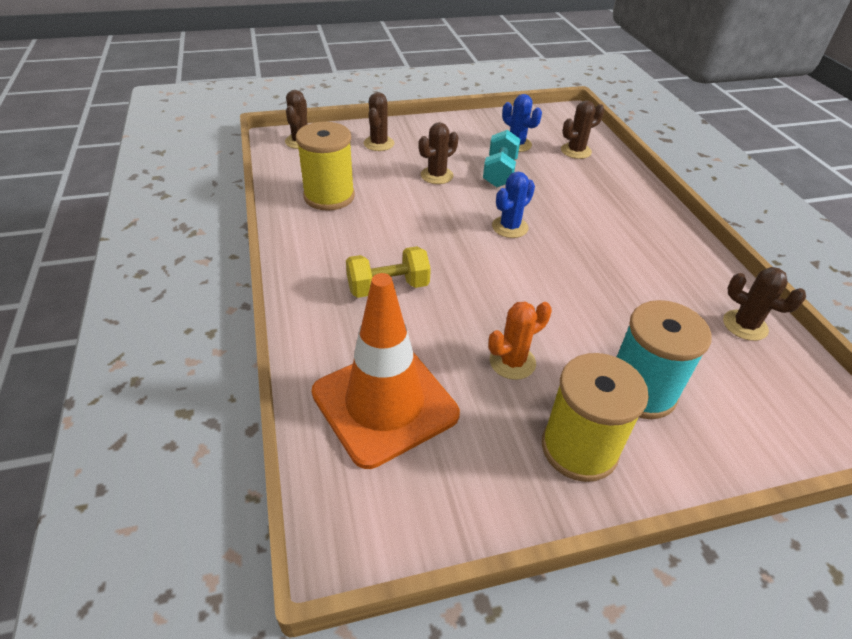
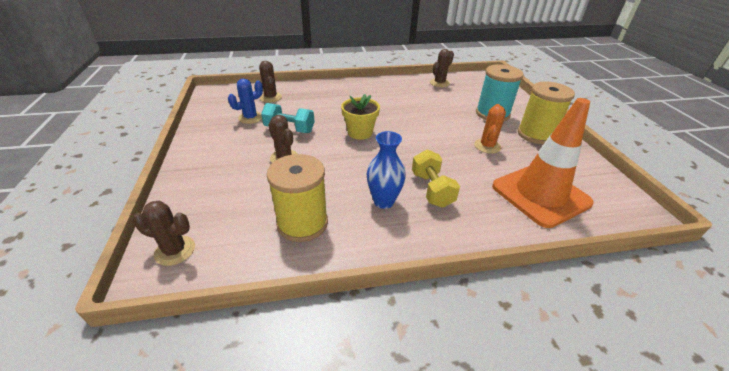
camera: 85 degrees left, 5 degrees down
brown cactus [364,92,394,151] -> none
orange cactus [488,302,552,380] -> orange cactus turned 45 degrees clockwise [474,104,506,154]
blue cactus [492,171,535,238] -> yellow flower pot [341,94,380,140]
none -> blue vase [367,131,406,209]

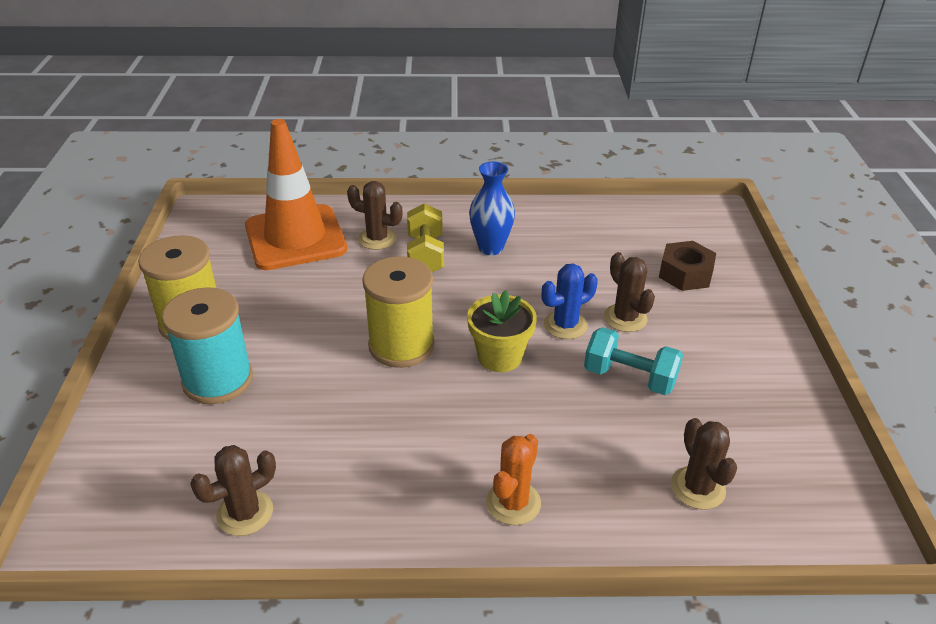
camera: 170 degrees left, 0 degrees up
brown cactus [133,201,195,266] -> brown cactus moved to [347,181,403,250]
blue cactus [228,79,263,124] -> blue cactus moved to [542,264,598,339]
yellow spool [267,154,328,242] -> yellow spool moved to [362,256,435,368]
orange cactus [474,104,506,154] -> orange cactus moved to [486,434,541,525]
none -> brown nut [659,241,716,291]

